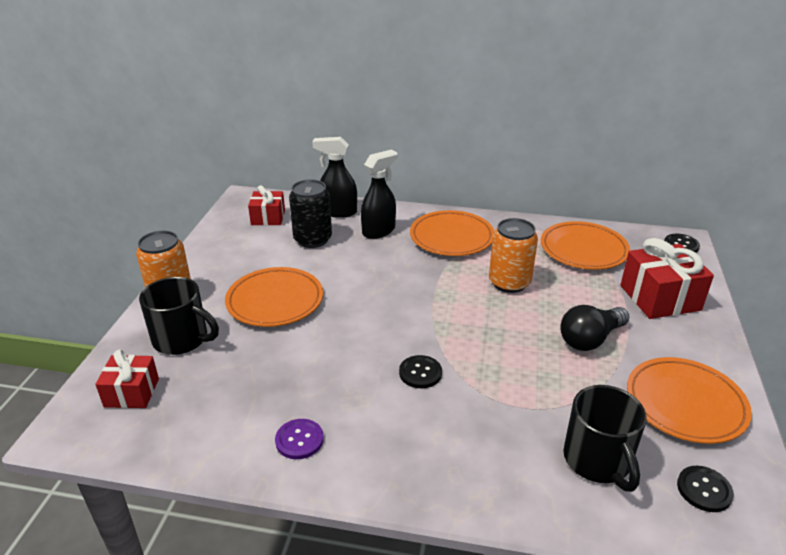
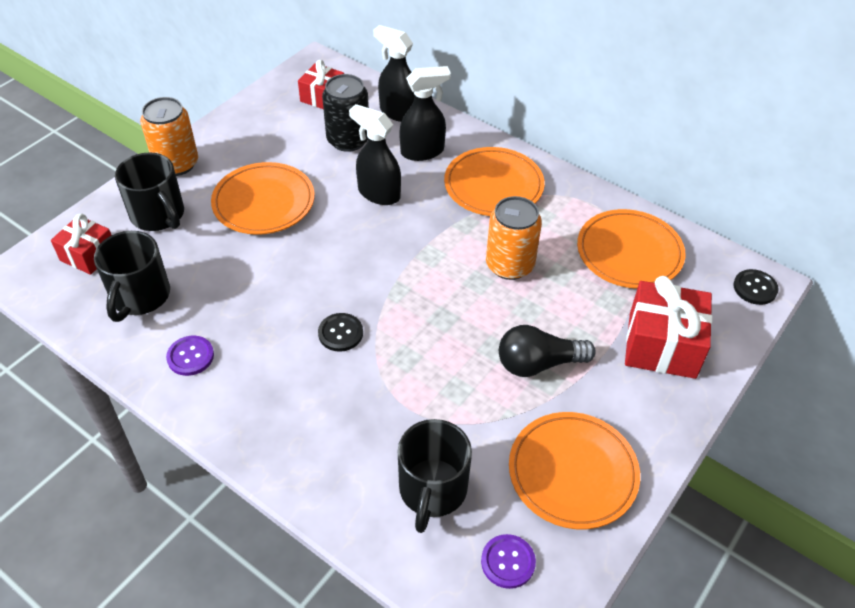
camera: 25 degrees right, 15 degrees up
black button [677,466,734,512] -> purple button [481,534,536,589]
none -> black mug [94,231,170,322]
none -> black spray bottle [349,104,401,205]

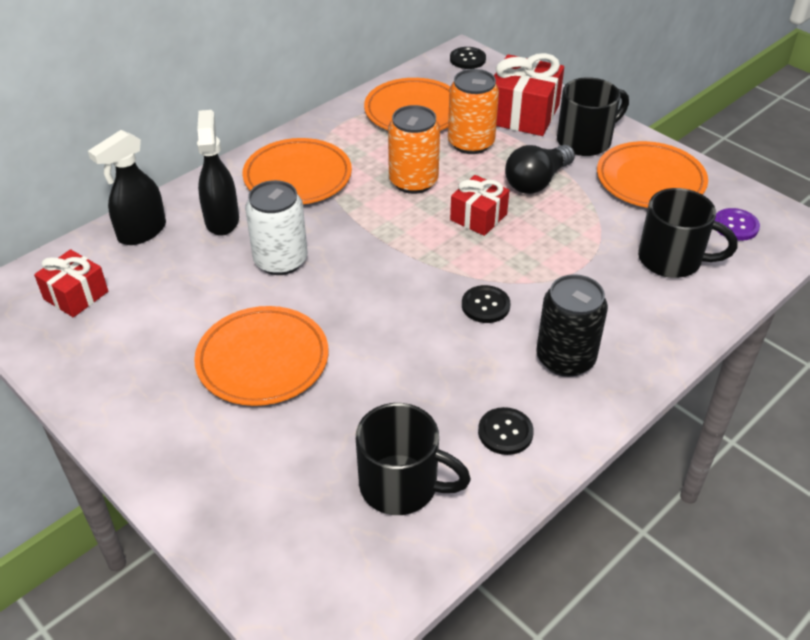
camera: 80 degrees left, 5 degrees down
red gift [51,214,111,275] -> red gift moved to [450,175,510,236]
black mug [115,152,184,231] -> black mug moved to [557,77,629,156]
orange can [140,97,198,176] -> orange can moved to [448,69,499,154]
purple button [166,336,214,376] -> black button [478,407,534,455]
black can [322,74,369,152] -> black can moved to [536,274,608,377]
black spray bottle [349,104,401,205] -> white can [245,180,307,275]
black light bulb [499,325,596,377] -> black light bulb turned 45 degrees clockwise [505,145,575,194]

